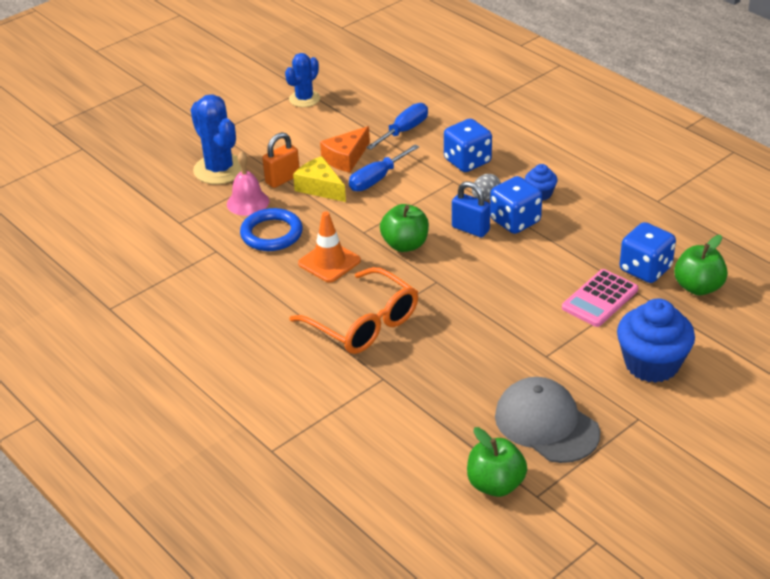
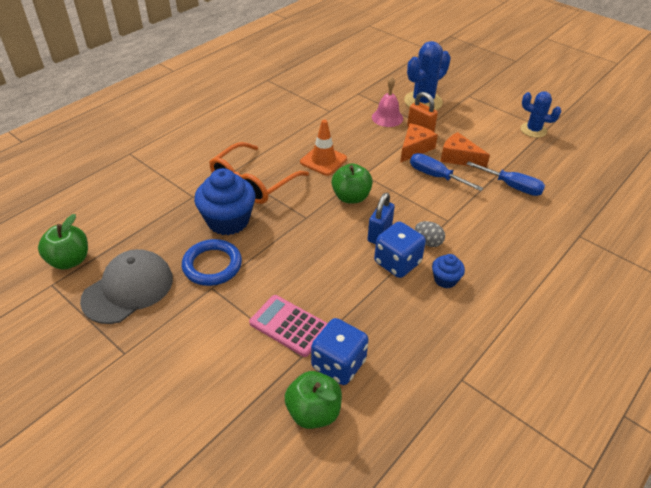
camera: 80 degrees right, 5 degrees up
blue ring [240,208,303,251] -> blue ring moved to [182,239,242,286]
yellow cheese [293,156,346,202] -> orange cheese [400,123,438,163]
blue dice [444,119,492,172] -> none
blue cupcake [617,299,695,383] -> blue cupcake moved to [194,168,255,235]

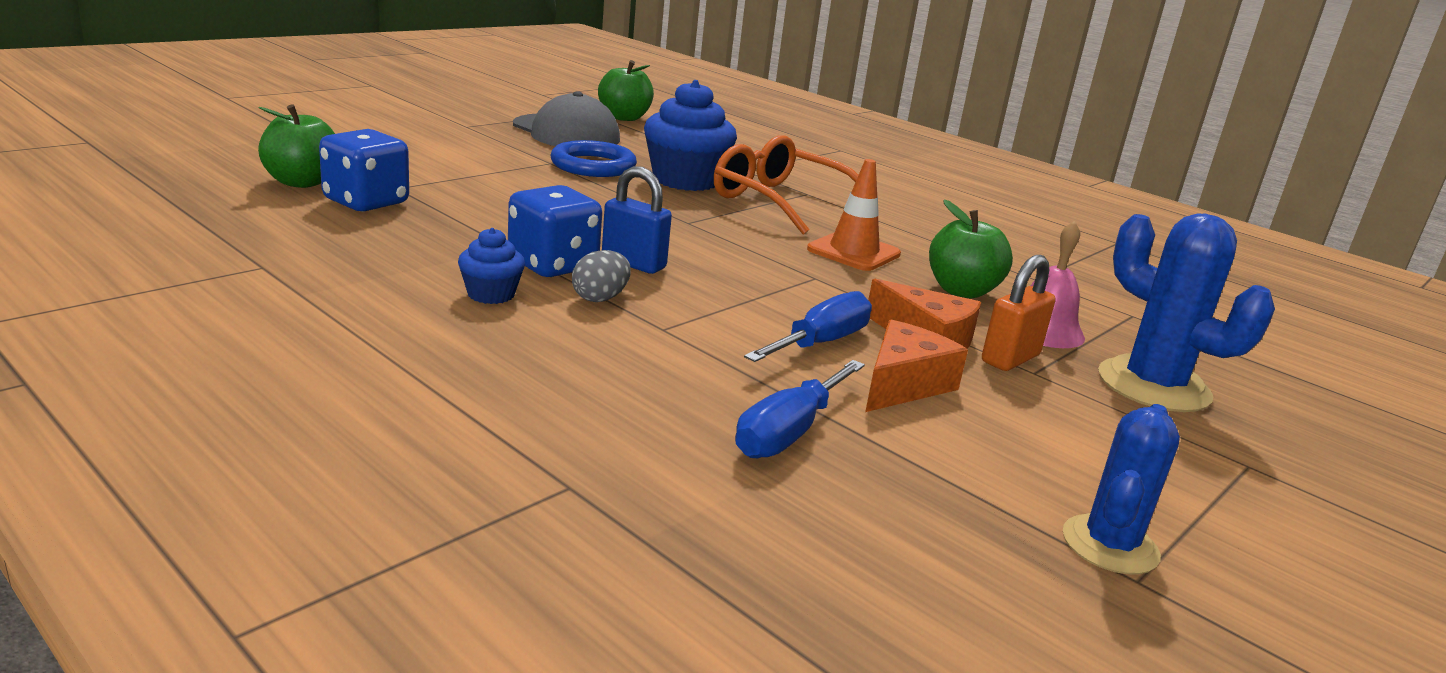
camera: 90 degrees right, 20 degrees down
pink calculator [249,295,328,357] -> none
green apple [331,163,373,203] -> green apple moved to [929,199,1013,298]

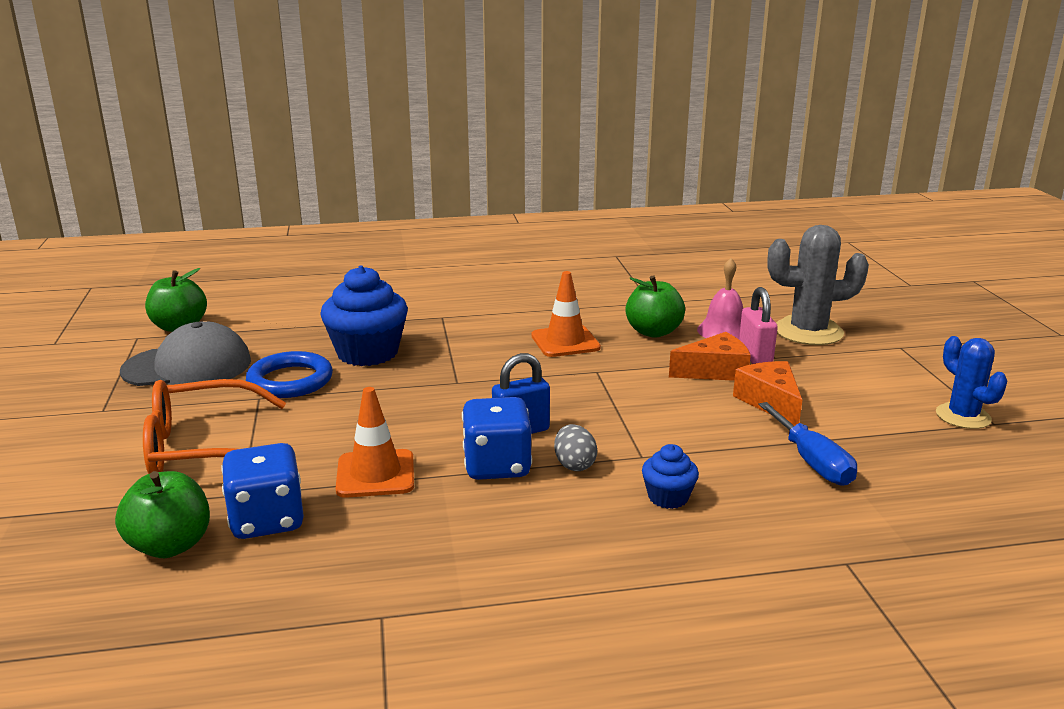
camera: 50 degrees left, 0 degrees up
blue cupcake [458,228,525,304] -> blue cupcake moved to [642,444,699,509]
orange glasses [714,135,858,235] -> orange glasses moved to [143,379,286,474]
blue screwdriver [744,291,872,362] -> none
orange padlock [982,255,1055,371] -> pink padlock [739,287,778,364]
blue cactus [1098,214,1275,412] -> grey cactus [767,225,869,345]
none -> orange traffic cone [336,387,414,498]

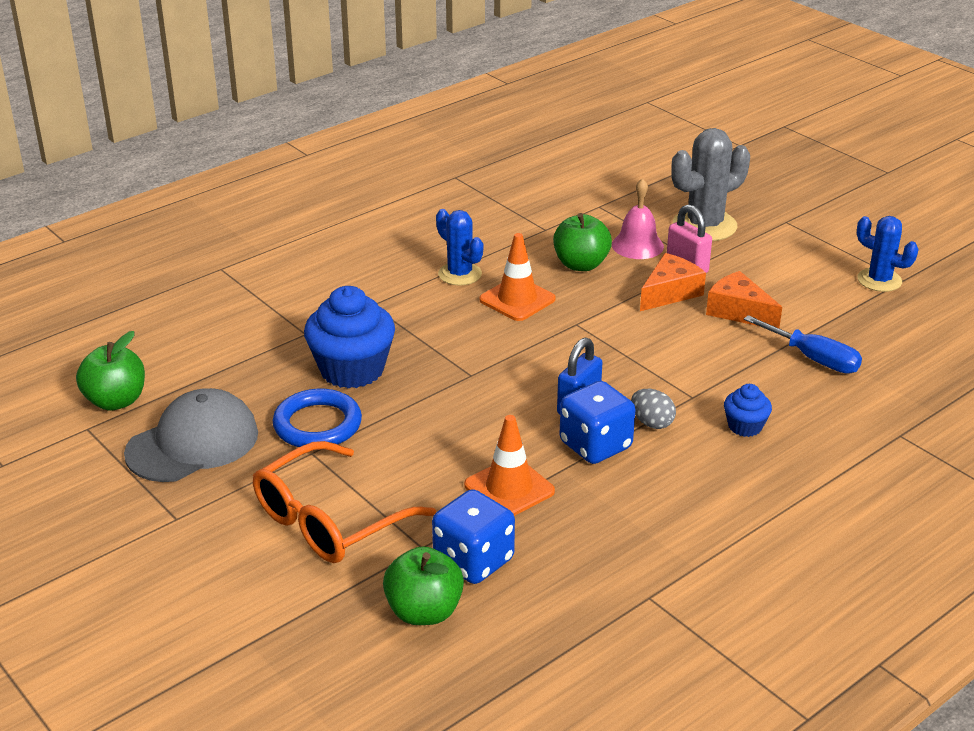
camera: 30 degrees left, 10 degrees up
none -> blue cactus [436,209,483,286]

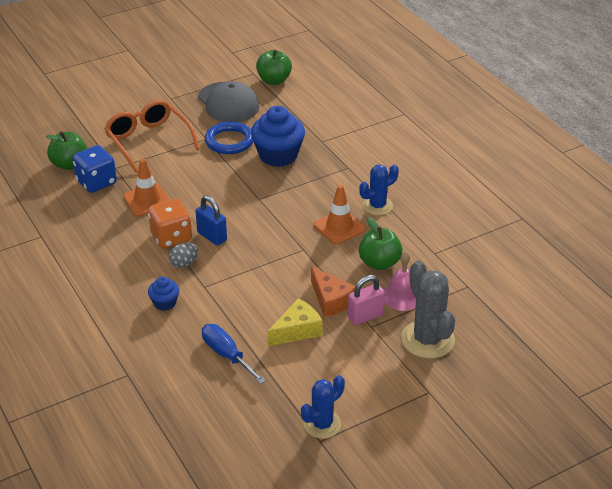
camera: 100 degrees right, 5 degrees up
blue dice [559,381,635,464] -> orange dice [148,199,192,248]
orange cheese [706,271,782,328] -> yellow cheese [267,298,323,346]
blue screwdriver [744,315,862,374] -> blue screwdriver turned 90 degrees clockwise [202,324,266,384]

